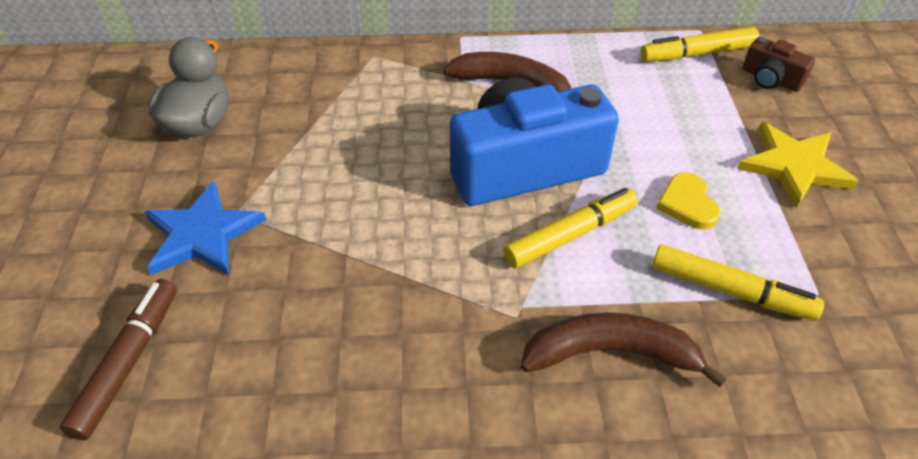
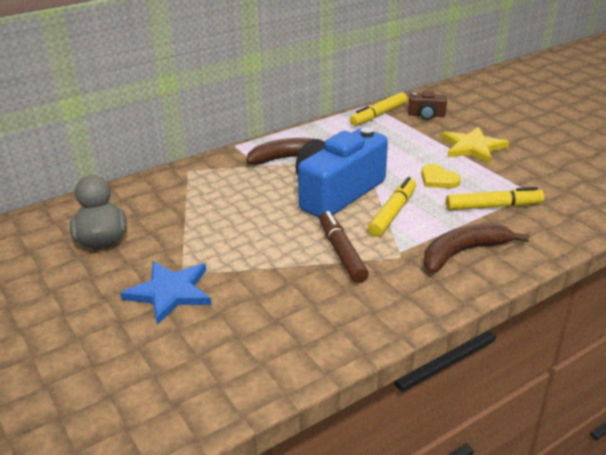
camera: 30 degrees left, 15 degrees down
brown marker [60,279,177,440] -> brown marker moved to [319,211,369,283]

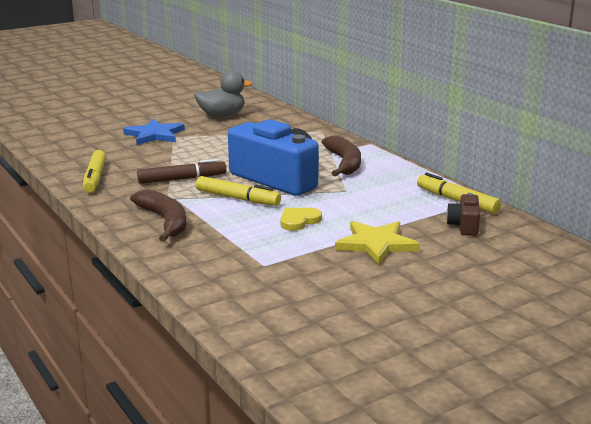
camera: 90 degrees right, 10 degrees down
yellow marker [446,187,544,211] -> yellow marker moved to [83,150,106,193]

